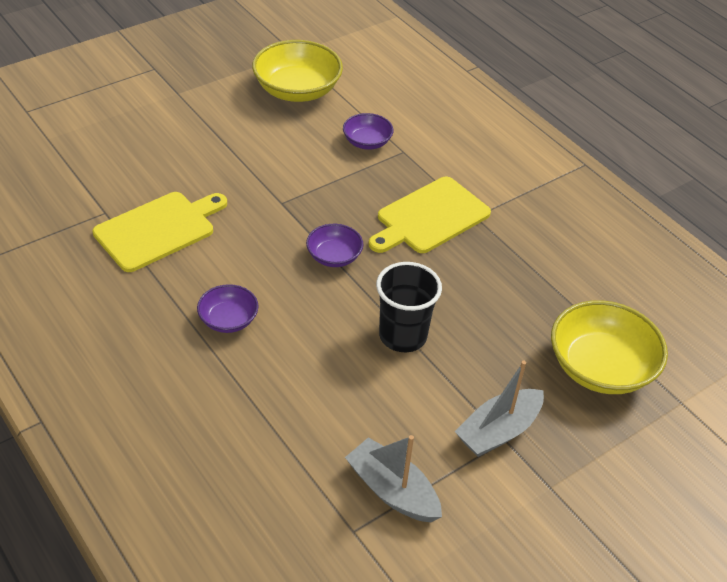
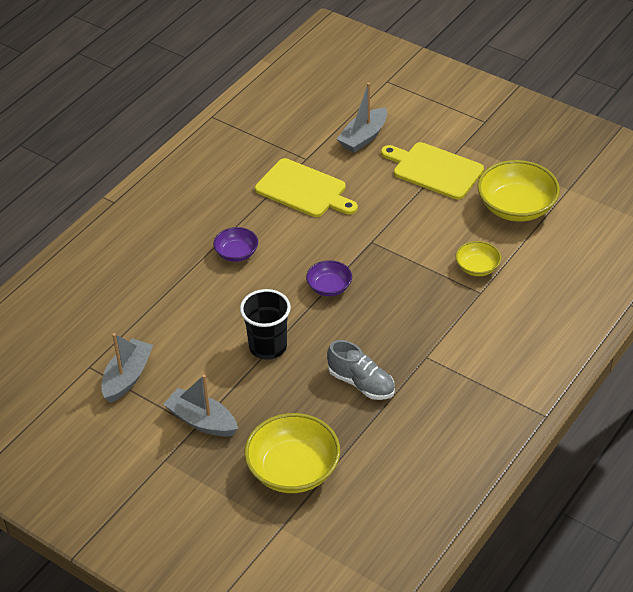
camera: 75 degrees right, 0 degrees up
purple bowl [343,113,394,150] -> yellow bowl [455,241,501,276]
yellow cutting board [369,177,491,253] -> yellow cutting board moved to [381,142,484,200]
none -> grey shoe [327,340,395,400]
none -> grey boat [337,83,387,153]

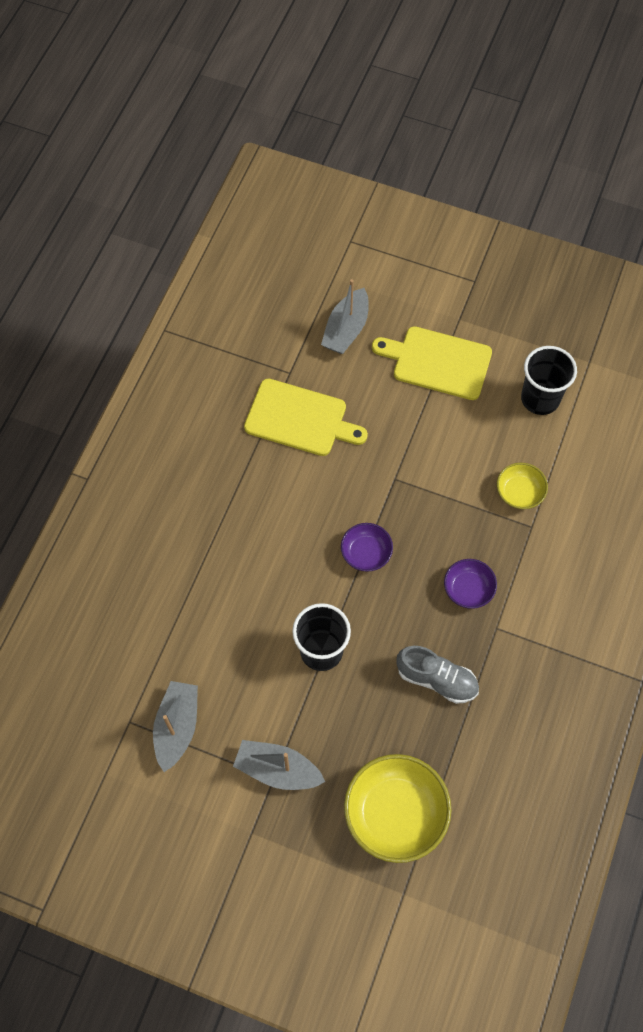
camera: 15 degrees left, 20 degrees up
purple bowl [213,227,258,262] -> purple bowl moved to [444,559,497,609]
yellow bowl [478,160,560,222] -> black cup [521,346,577,415]

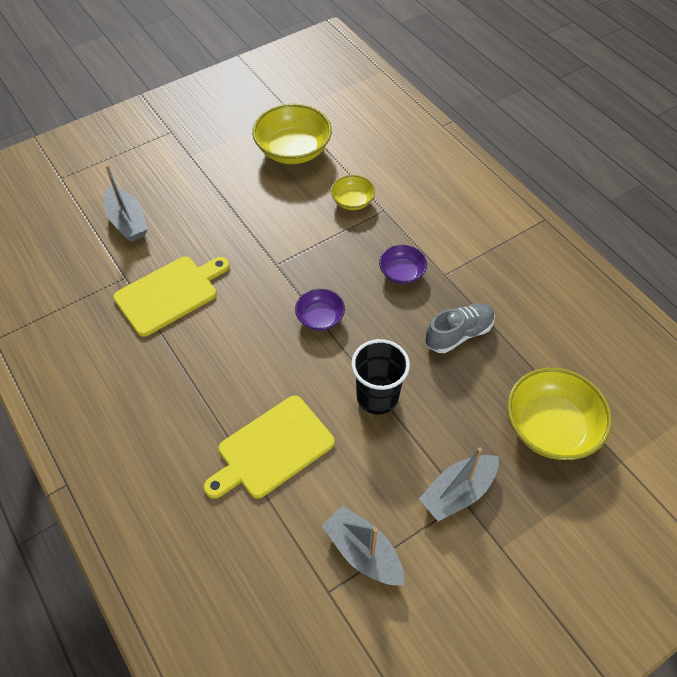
camera: 55 degrees left, 10 degrees down
yellow cutting board [372,326,492,400] -> yellow cutting board moved to [204,396,335,499]
black cup [521,346,577,415] -> yellow bowl [252,104,332,164]

